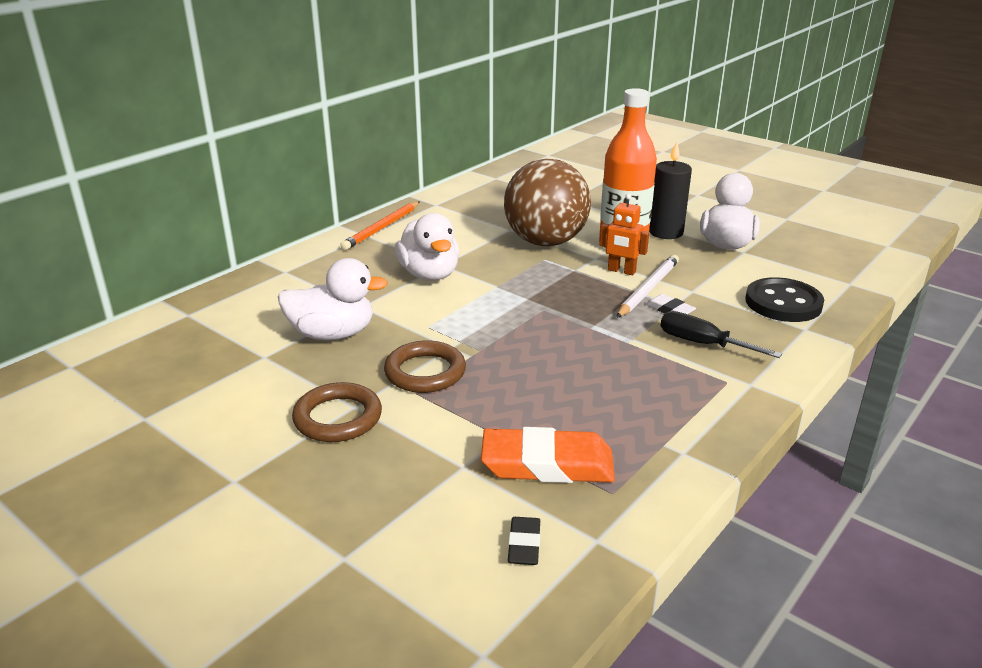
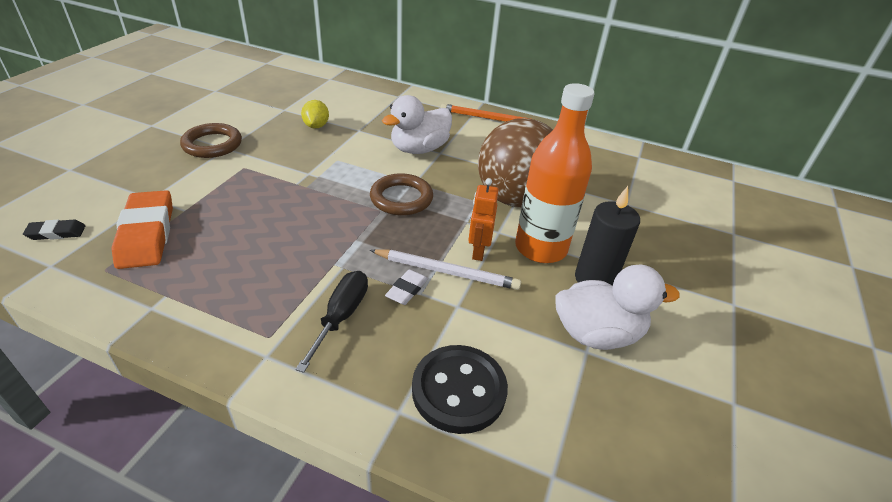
camera: 70 degrees right, 10 degrees up
white duck [278,258,388,340] -> yellow lemon [301,100,329,129]
brown ring [384,341,466,393] -> brown ring moved to [370,173,433,215]

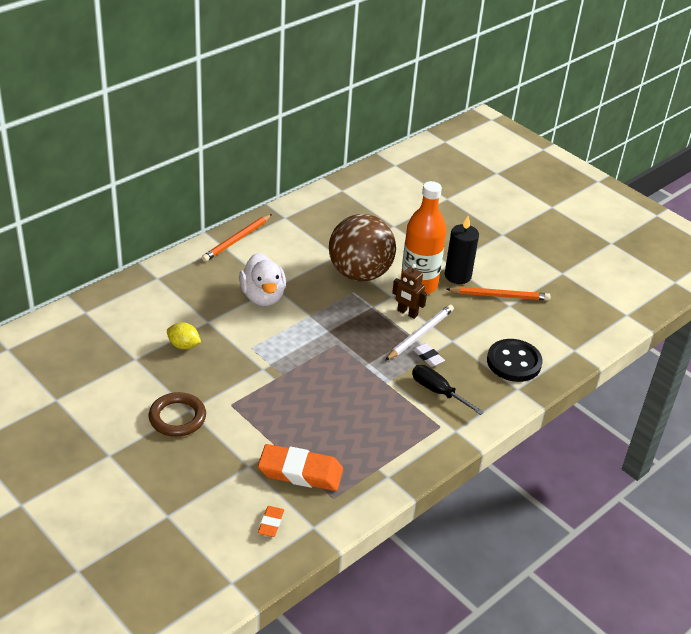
camera: 65 degrees left, 0 degrees up
black eraser [23,220,85,240] -> orange eraser [258,506,284,537]
brown ring [370,173,433,215] -> none
orange robot [468,178,499,261] -> brown robot [392,264,427,319]
white duck [555,265,680,350] -> orange pencil [446,287,551,301]

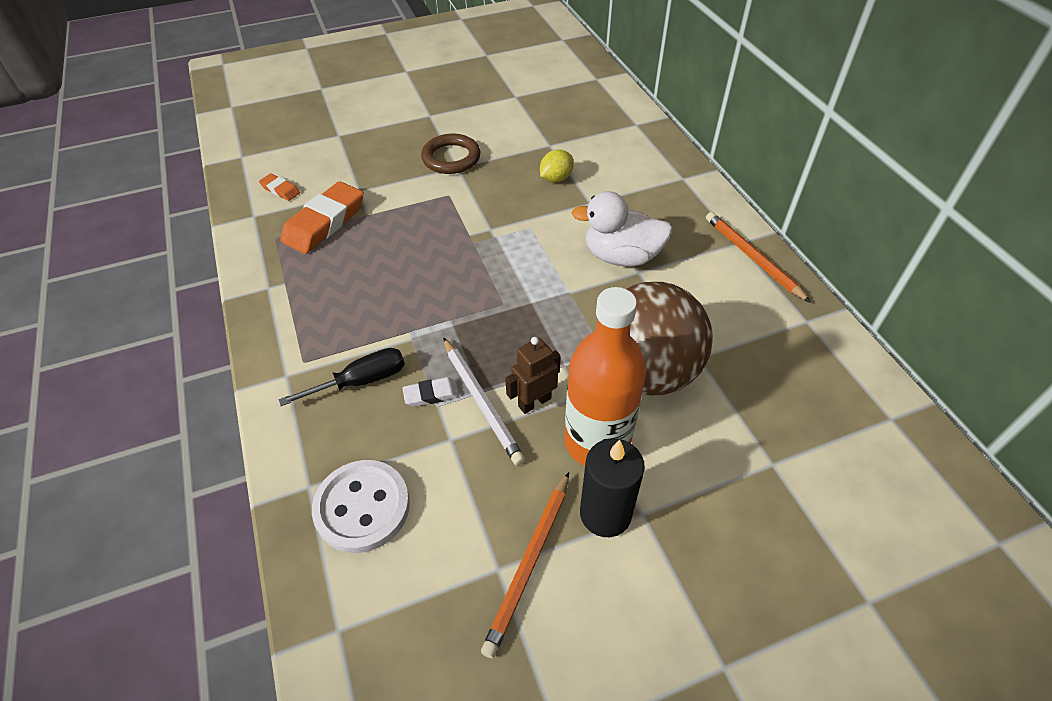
camera: 115 degrees right, 10 degrees up
black button [487,339,543,382] -> white button [312,460,410,553]

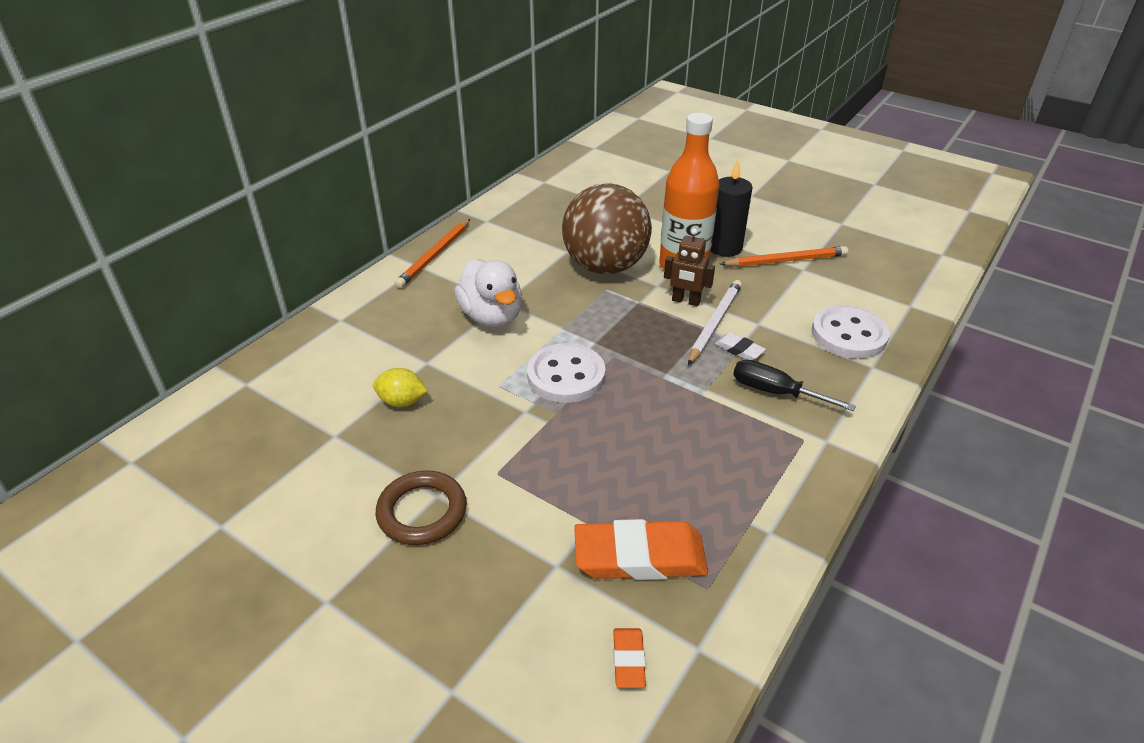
camera: 125 degrees left, 10 degrees down
none -> white button [527,343,605,403]

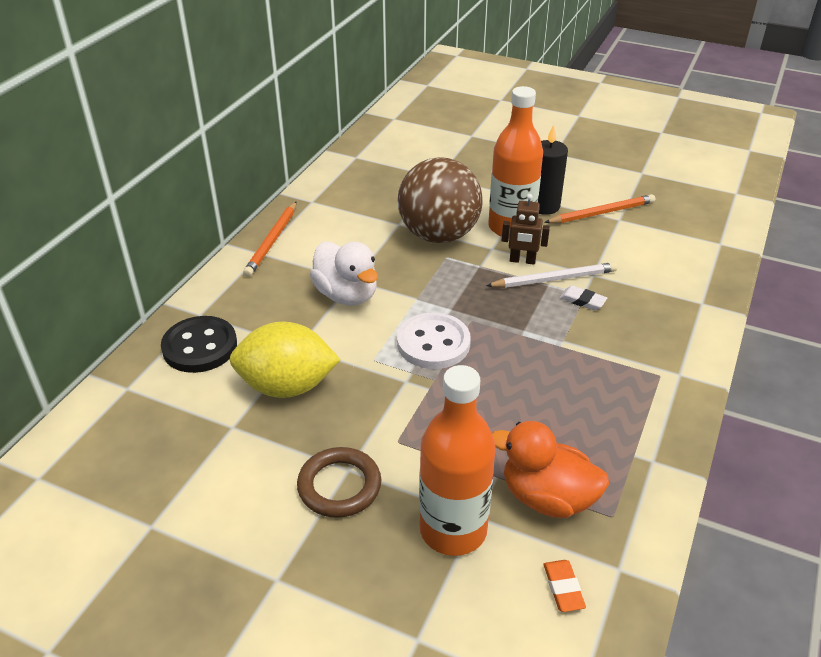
camera: 10 degrees left, 0 degrees up
yellow lemon [373,368,428,407] -> yellow lemon [230,322,340,398], size x2.00
orange eraser [574,519,708,580] -> orange duck [492,421,609,518]
white pencil [688,280,742,365] -> white pencil turned 60 degrees clockwise [486,262,617,288]
black screwdriver [733,360,856,411] -> none
white button [811,305,890,359] -> none
none -> black button [161,316,237,373]
none -> orange bottle [419,365,496,556]

